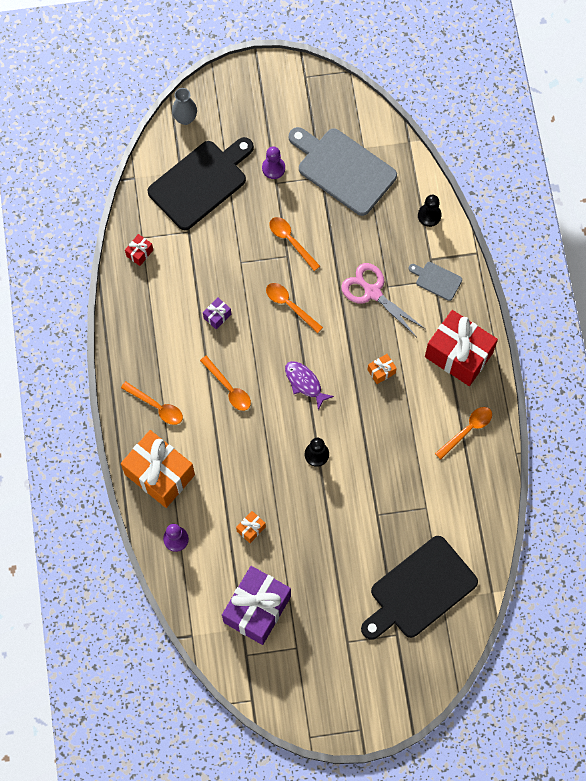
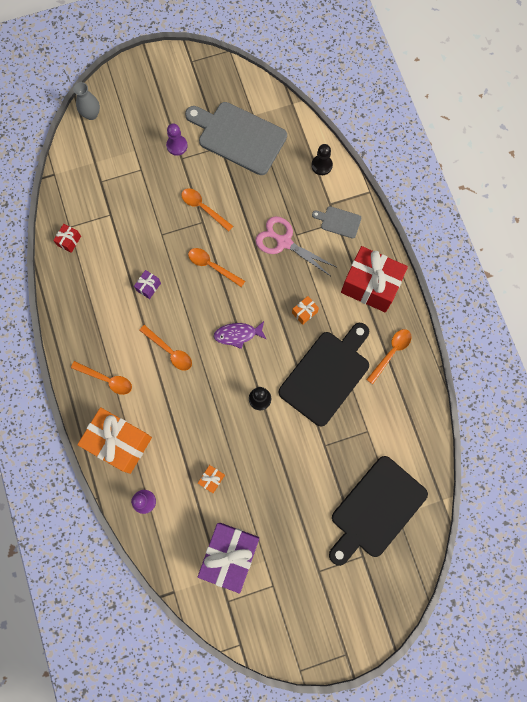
camera: 10 degrees left, 5 degrees up
black cutting board [147,137,254,230] -> black cutting board moved to [279,323,369,426]
purple fish [285,361,334,410] -> purple fish turned 45 degrees counterclockwise [214,321,267,349]

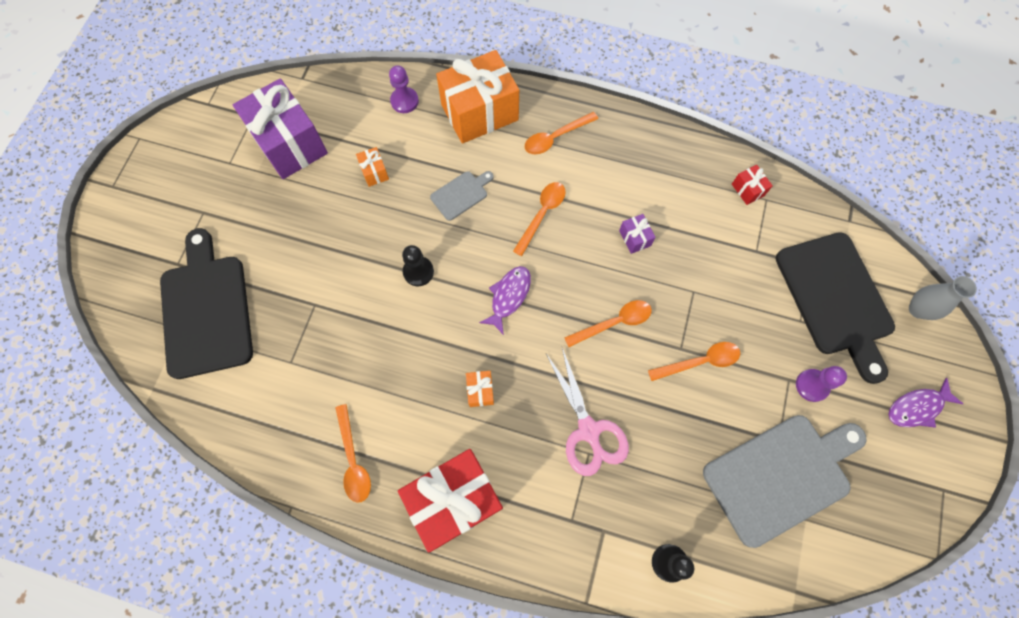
camera: 125 degrees right, 5 degrees down
orange spoon [139,325,192,371] -> orange spoon turned 135 degrees clockwise [513,182,566,256]
pink scissors [255,216,336,276] -> pink scissors turned 90 degrees clockwise [546,348,629,476]
black cutting board [279,323,369,426] -> black cutting board moved to [776,232,895,384]
grey cutting board [312,206,361,238] -> grey cutting board moved to [430,171,494,221]
none -> purple fish [888,378,963,427]

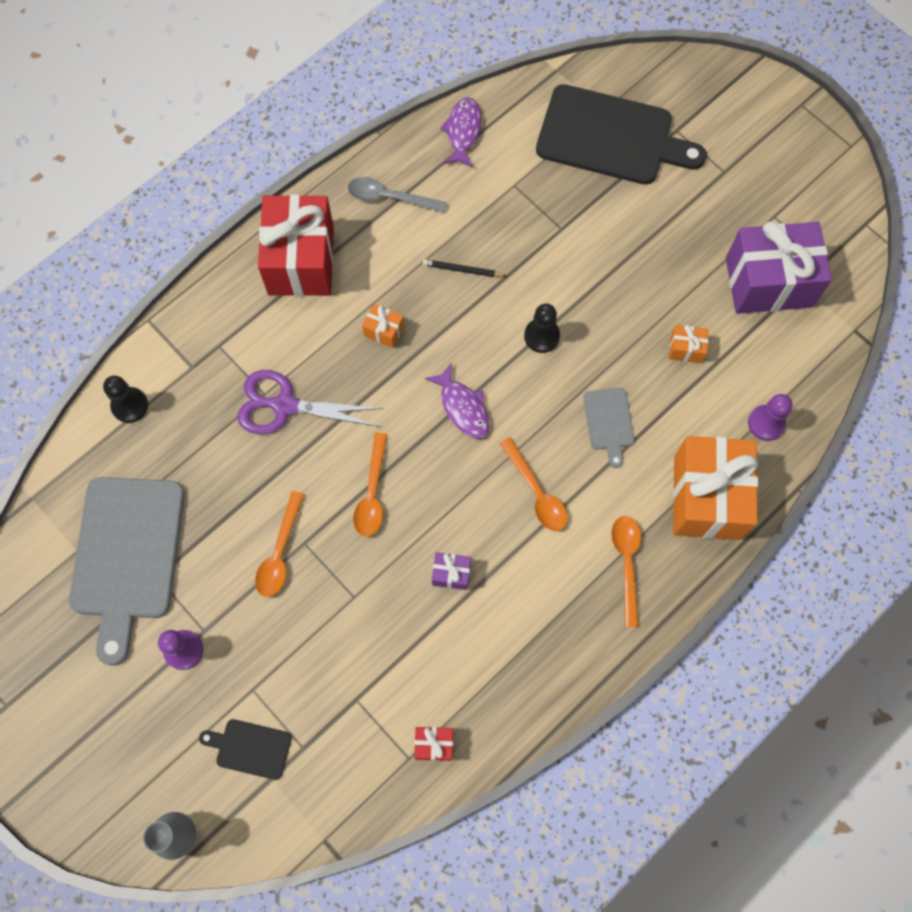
camera: 120 degrees right, 0 degrees up
orange spoon [335,404,371,503] -> grey spoon [348,177,447,213]
pink scissors [546,348,629,476] -> purple scissors [237,370,383,434]
black cutting board [776,232,895,384] -> black cutting board [199,719,292,780], size x0.46
purple fish [888,378,963,427] -> purple fish moved to [440,97,482,167]
none -> black pencil [423,259,506,277]

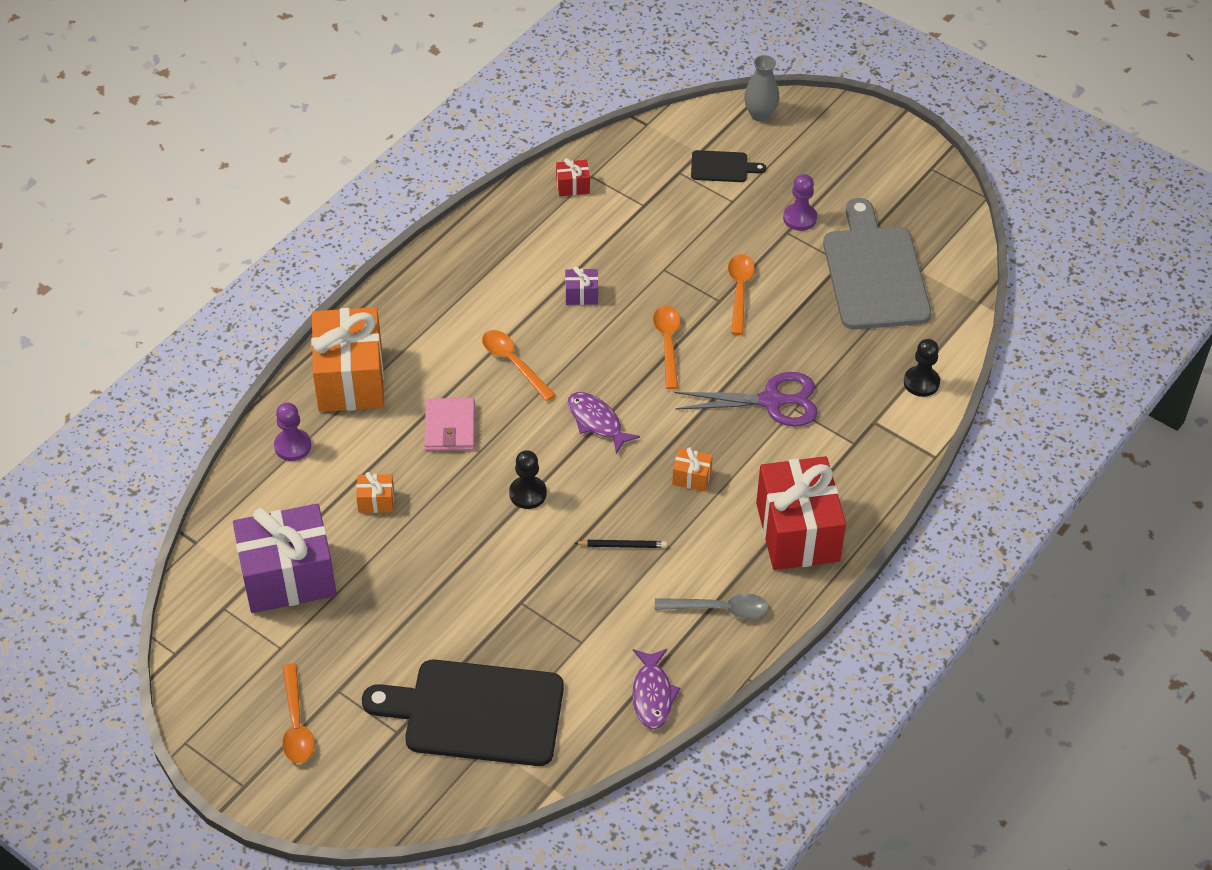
camera: 170 degrees right, 20 degrees down
grey cutting board [584,388,635,468] -> pink wallet [424,398,475,451]
orange spoon [611,516,641,627] -> orange spoon moved to [282,663,314,763]

